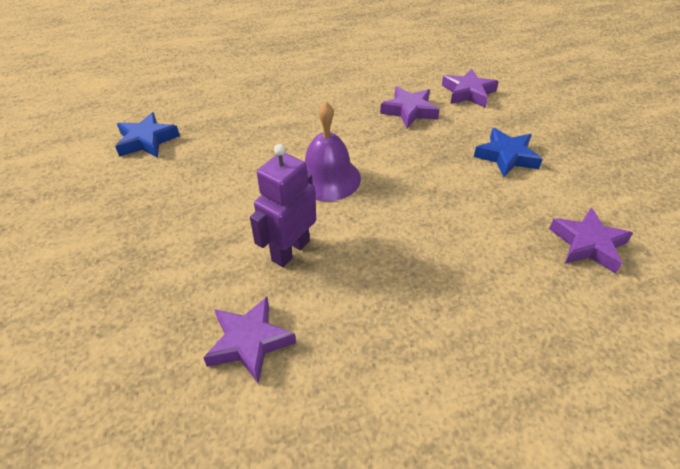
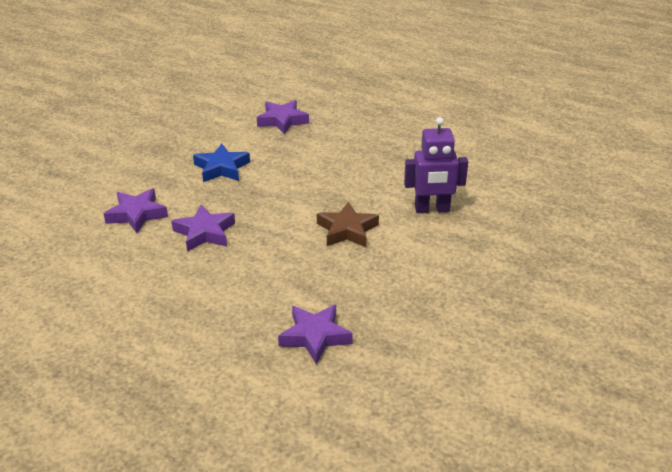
camera: 130 degrees left, 10 degrees down
blue star [115,112,180,158] -> none
purple star [203,297,296,383] -> purple star moved to [278,305,353,365]
purple bell [305,102,361,201] -> brown star [317,202,379,247]

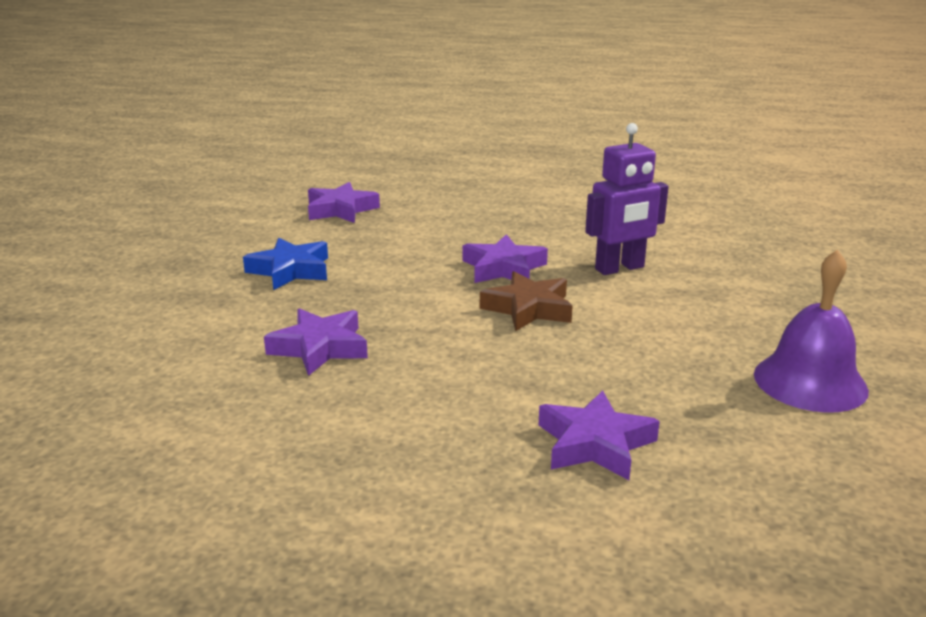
camera: 20 degrees left, 10 degrees down
purple star [104,188,168,233] -> purple star moved to [463,234,548,283]
none -> purple bell [754,249,869,413]

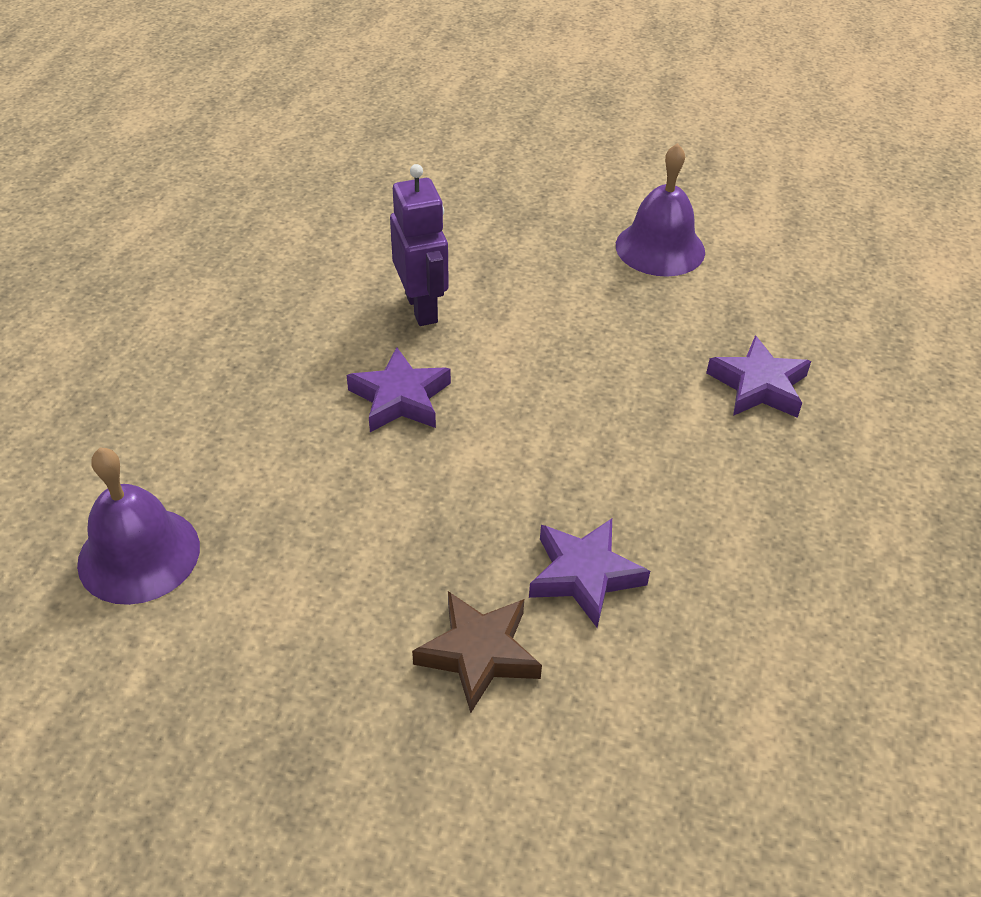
camera: 85 degrees left, 20 degrees up
blue star [243,238,328,290] -> none
purple star [308,182,380,223] -> purple bell [77,447,200,605]
brown star [480,271,573,331] -> brown star moved to [412,591,542,713]

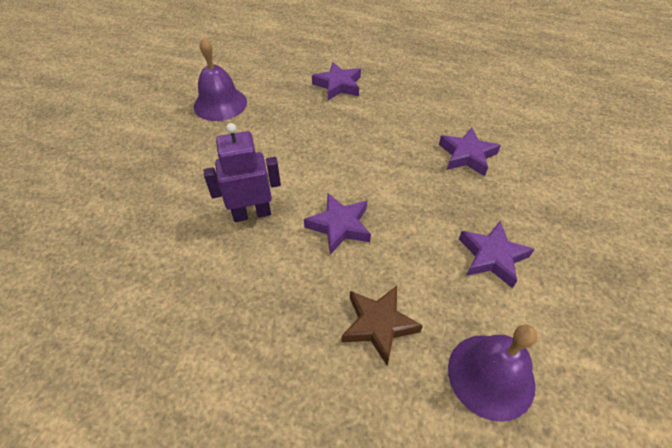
camera: 85 degrees left, 5 degrees up
brown star [412,591,542,713] -> brown star moved to [342,286,423,365]
none -> purple star [459,221,535,288]

